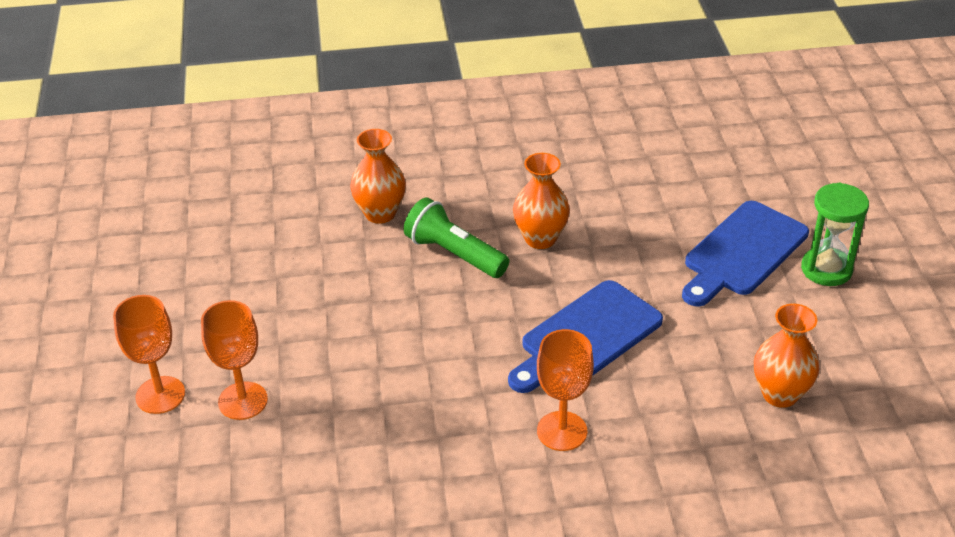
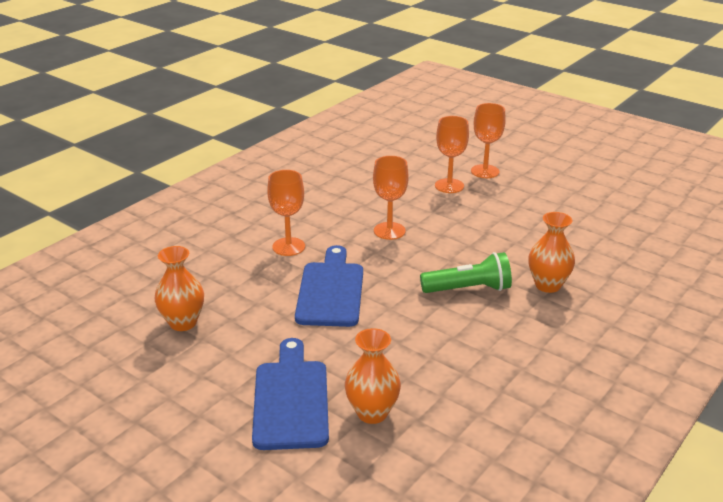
camera: 135 degrees right, 10 degrees down
orange vase [513,153,570,249] -> orange vase moved to [345,328,401,424]
green hourglass [801,182,869,286] -> none
none -> orange goblet [373,156,409,240]

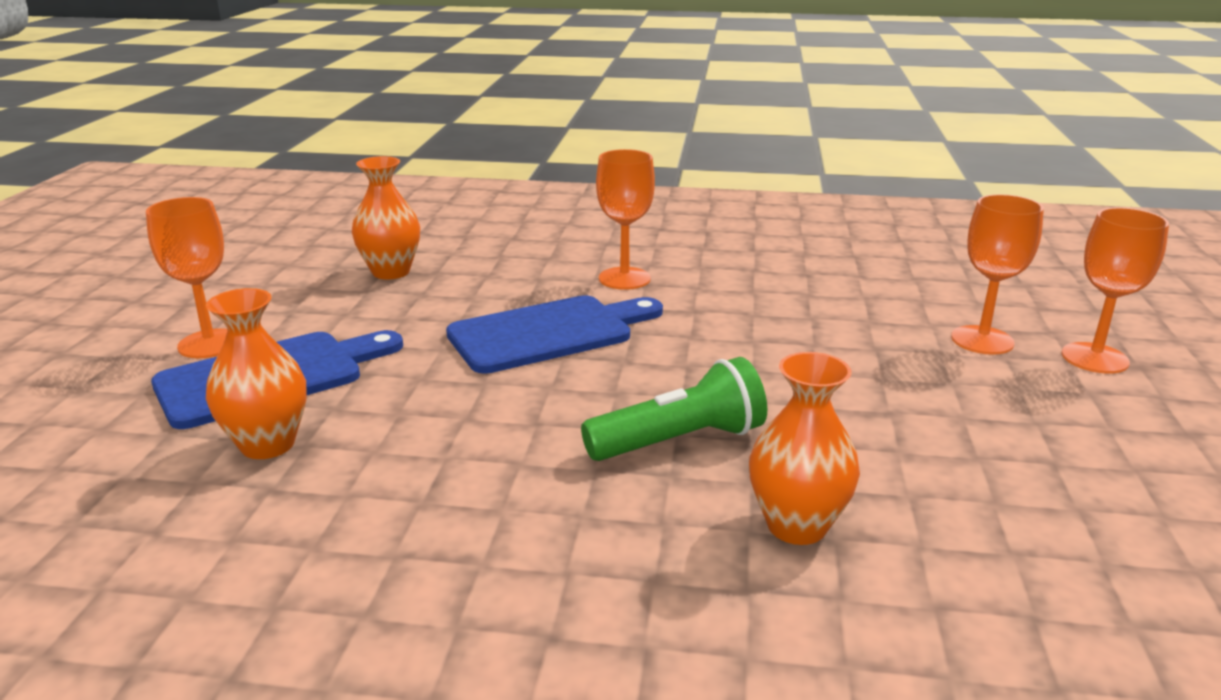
camera: 60 degrees right, 5 degrees down
orange goblet [373,156,409,240] -> orange goblet moved to [146,197,227,358]
green flashlight [420,252,512,293] -> green flashlight turned 75 degrees counterclockwise [581,357,767,461]

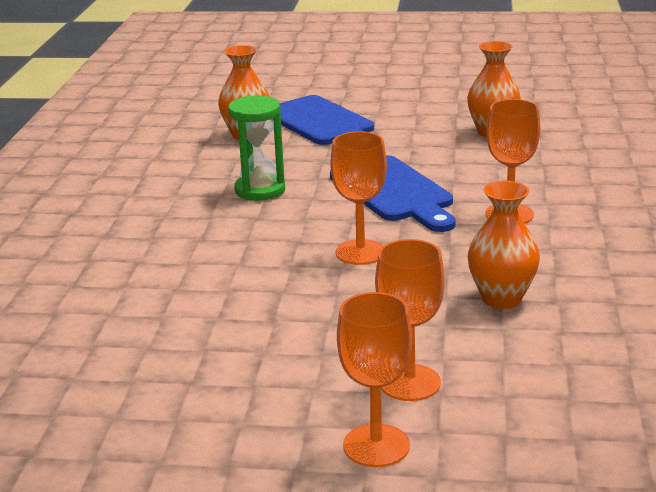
camera: 90 degrees right, 0 degrees up
orange goblet [146,197,227,358] -> orange goblet moved to [330,131,387,265]
green flashlight [581,357,767,461] -> none
orange vase [749,352,860,545] -> orange vase moved to [468,181,540,309]
none -> green hourglass [228,96,285,201]

